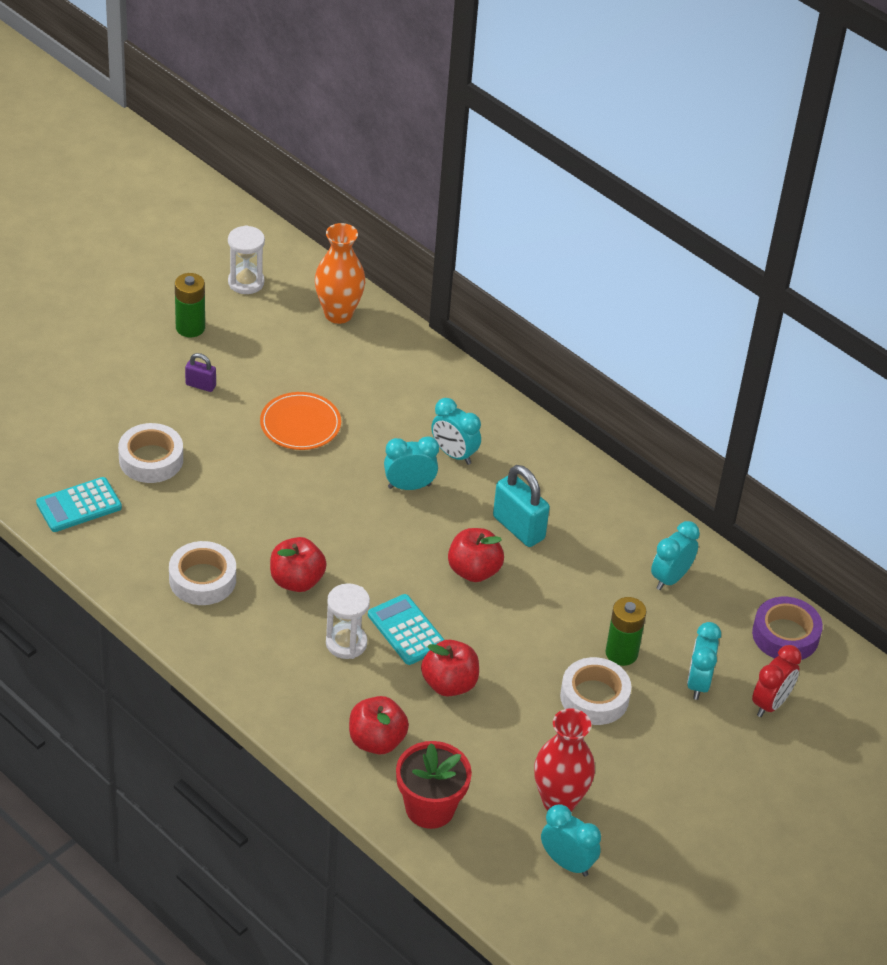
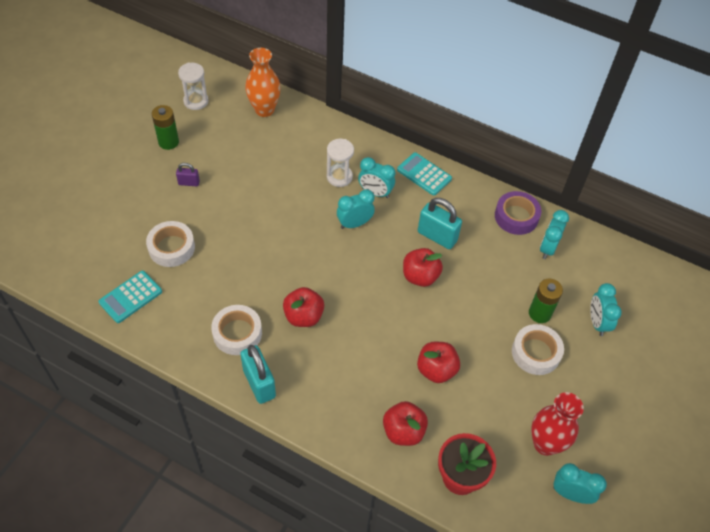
camera: 15 degrees left, 10 degrees up
orange plate [260,392,341,450] -> none
white hourglass [326,583,370,659] -> white hourglass moved to [327,139,354,187]
turquoise calculator [368,594,444,665] -> turquoise calculator moved to [397,152,452,195]
purple tape [752,597,823,660] -> purple tape moved to [495,191,541,235]
red clock [752,645,802,717] -> none
none -> turquoise padlock [240,345,276,404]

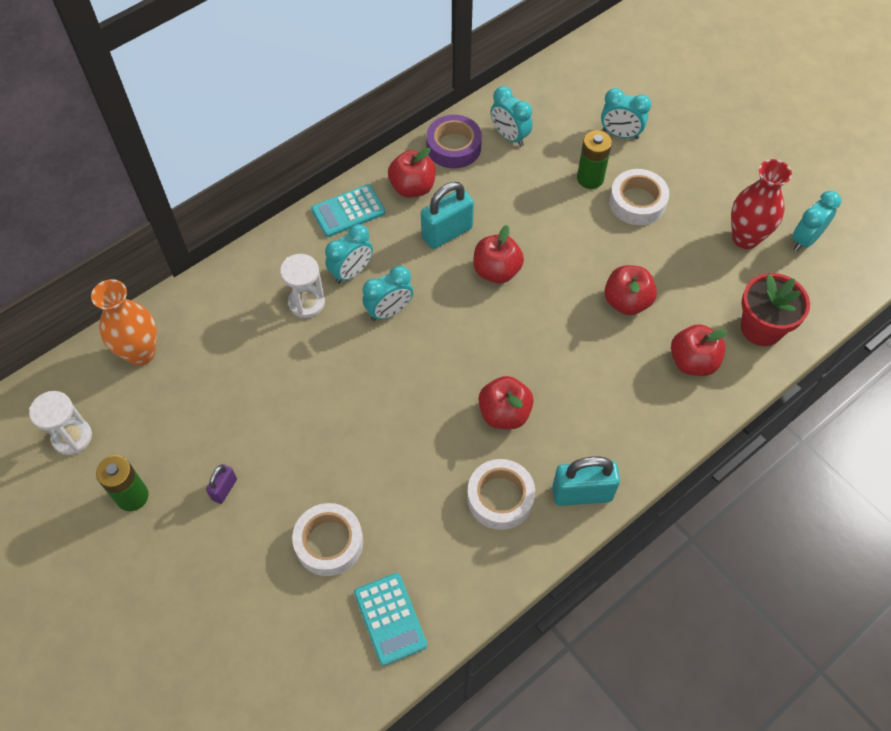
camera: 65 degrees left, 5 degrees up
turquoise clock [337,189,375,229] -> turquoise clock turned 120 degrees counterclockwise [363,266,413,321]
none -> red apple [388,148,436,198]

